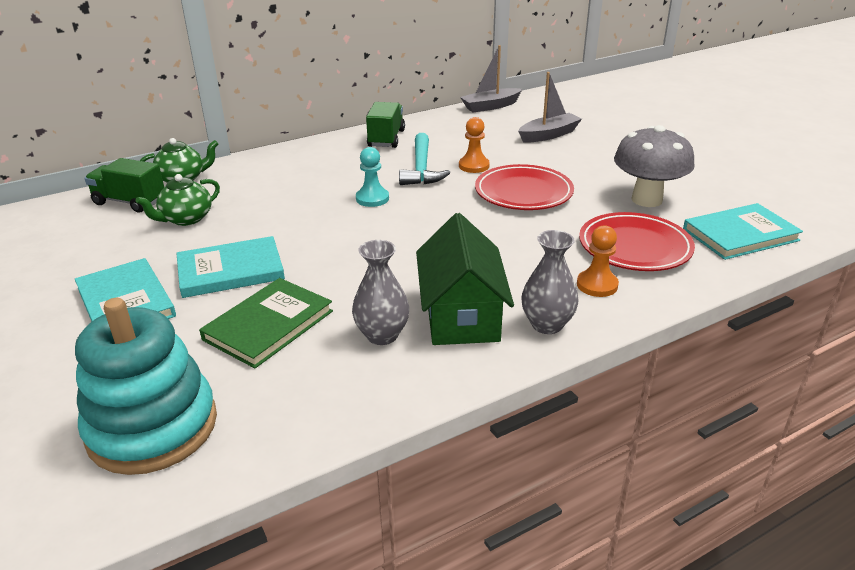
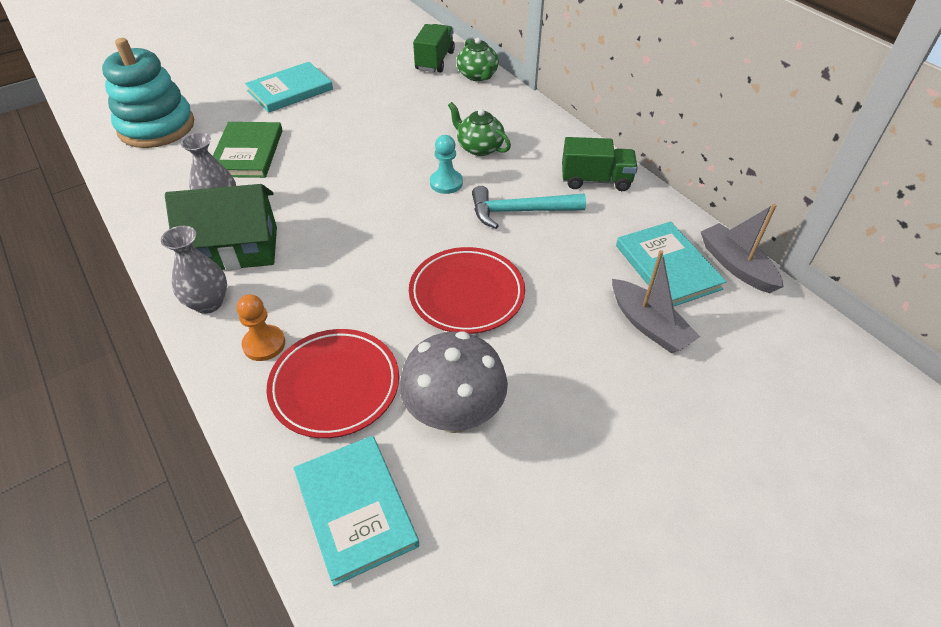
camera: 85 degrees right, 15 degrees up
green teapot [136,174,220,226] -> green teapot moved to [448,102,511,156]
turquoise book [176,236,285,298] -> turquoise book moved to [616,221,727,307]
green book [199,278,333,368] -> green book turned 60 degrees clockwise [213,122,283,178]
orange pawn [459,117,490,173] -> none

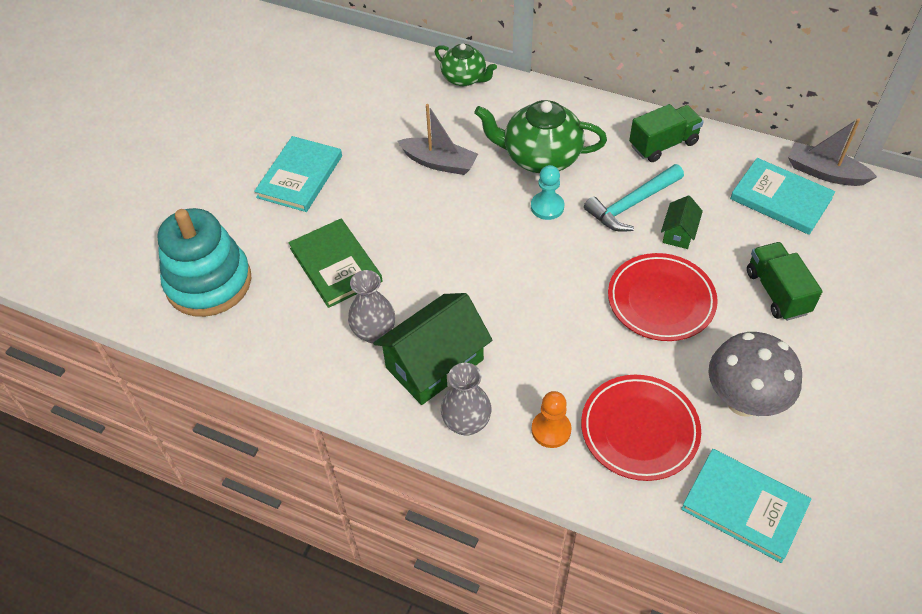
camera: 30 degrees left, 5 degrees up
green truck [413,24,455,72] -> green truck moved to [747,242,822,321]
green teapot [448,102,511,156] -> green teapot [474,100,607,173], size x1.61
grey boat [612,250,700,353] -> grey boat moved to [397,104,478,175]
none -> green house [661,195,703,249]

